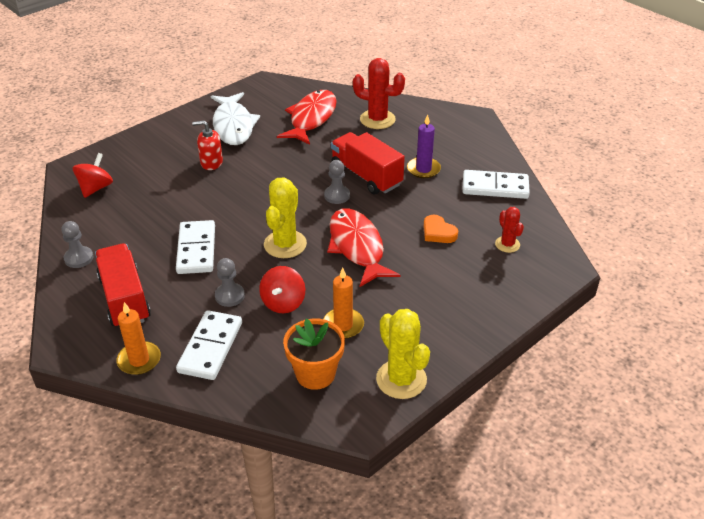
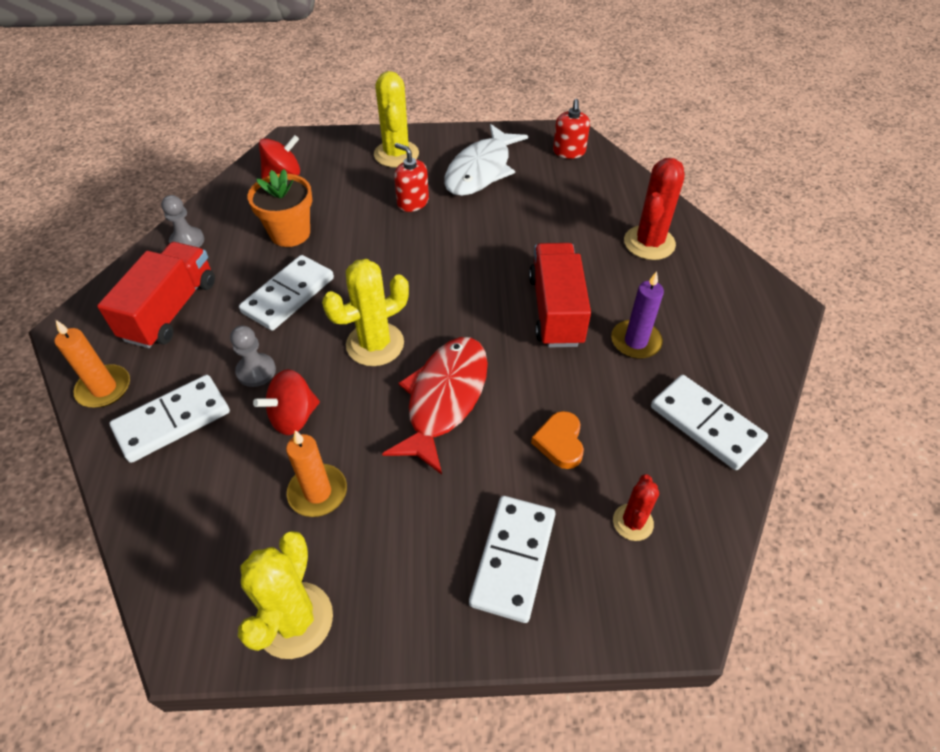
camera: 40 degrees right, 10 degrees up
red fish [277,90,337,145] -> none
orange flower pot [283,319,345,390] -> orange flower pot moved to [248,169,312,247]
grey pawn [324,160,350,204] -> none
red cactus [353,58,405,129] -> red cactus turned 60 degrees clockwise [624,158,685,260]
none -> yellow cactus [374,71,419,167]
none -> white domino [469,496,555,623]
none -> red soap dispenser [553,99,590,159]

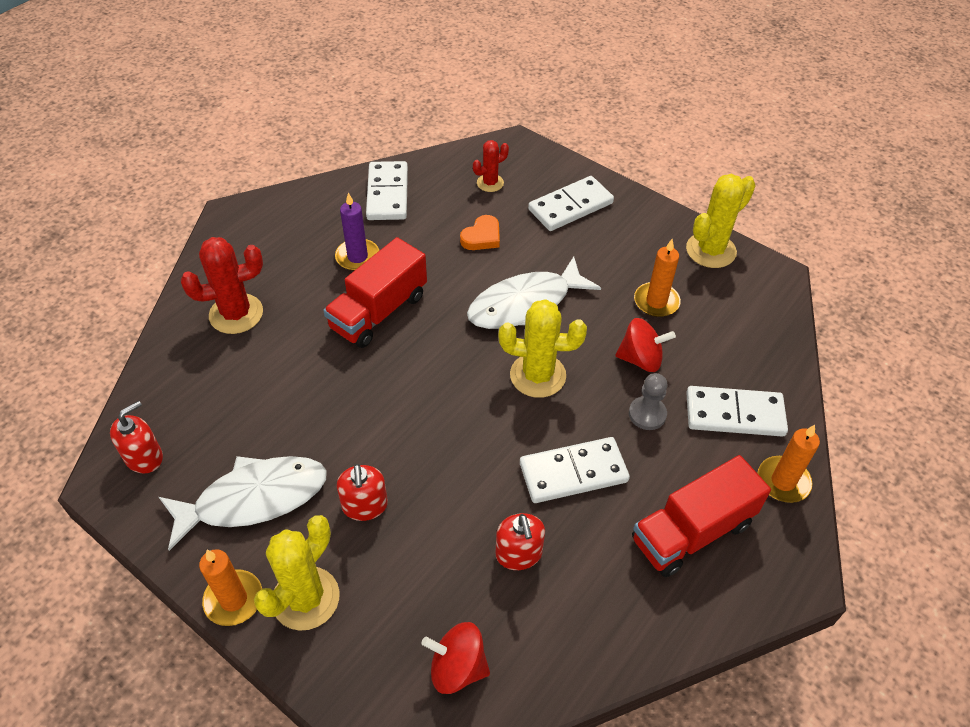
camera: 140 degrees left, 0 degrees up
grey pawn [161,195,204,247] -> none
orange flower pot [248,169,312,247] -> red soap dispenser [495,513,545,570]
red fish [382,337,488,475] -> white fish [467,256,601,329]
none -> orange candle [199,549,262,626]

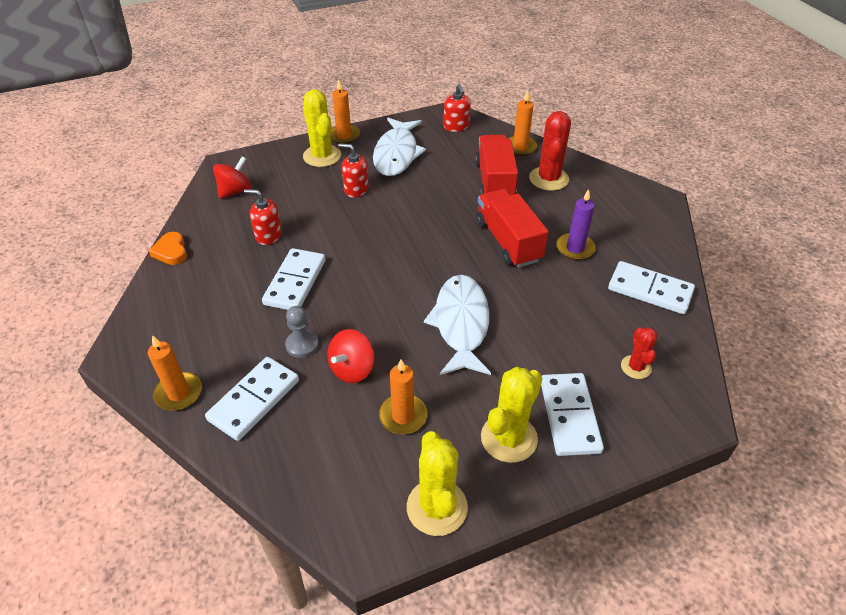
camera: 120 degrees right, 5 degrees down
orange heart [460,215,500,250] -> orange heart moved to [149,232,187,265]
yellow cactus [499,299,587,398] -> yellow cactus moved to [481,367,543,463]
red truck [632,455,771,577] -> red truck moved to [475,135,518,195]
none -> orange candle [507,90,537,156]

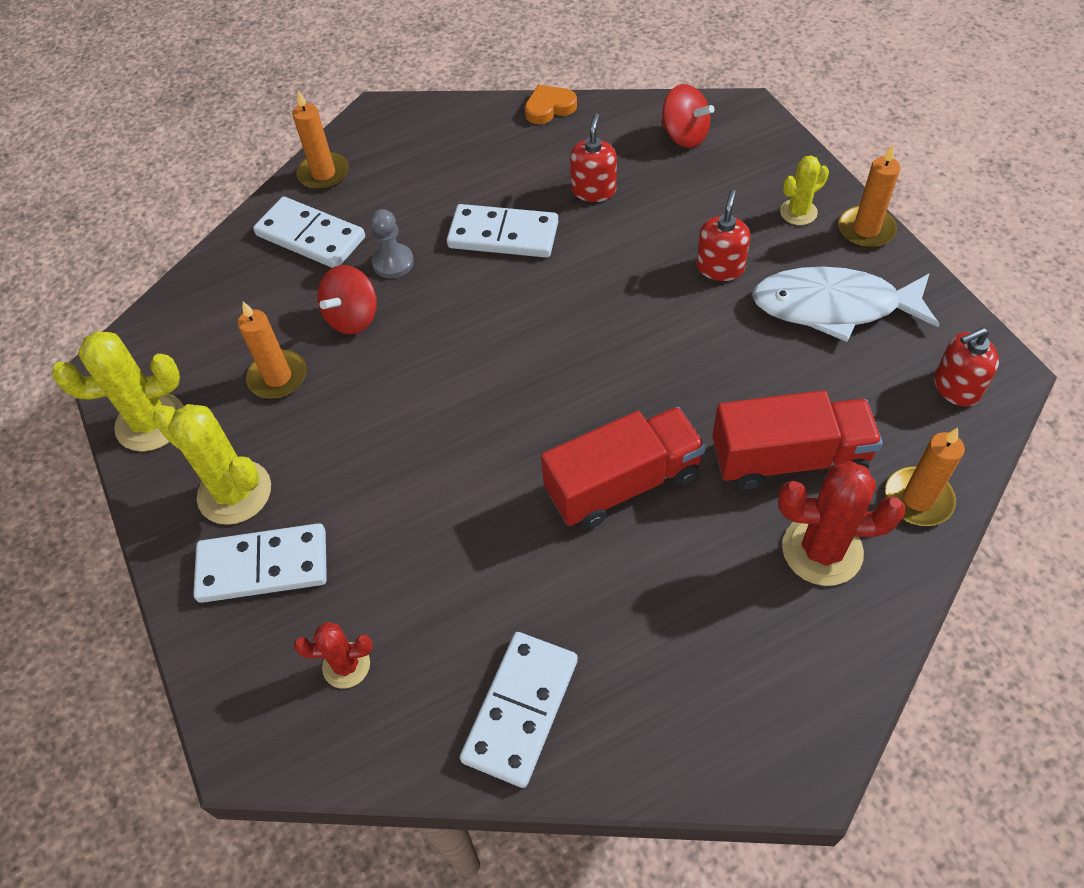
camera: 90 degrees right, 10 degrees up
yellow cactus [303,89,341,167] -> yellow cactus [780,155,829,225], size x0.58
red spinning top [327,329,375,383] -> red spinning top turned 90 degrees counterclockwise [317,265,377,334]
white fish [424,275,491,375] -> none
purple candle [556,189,596,260] -> none

